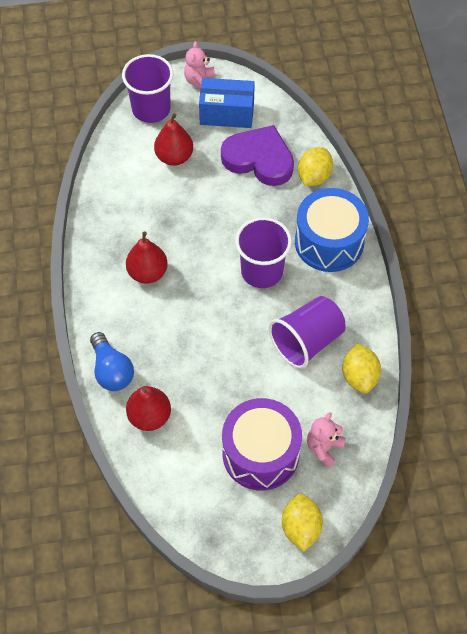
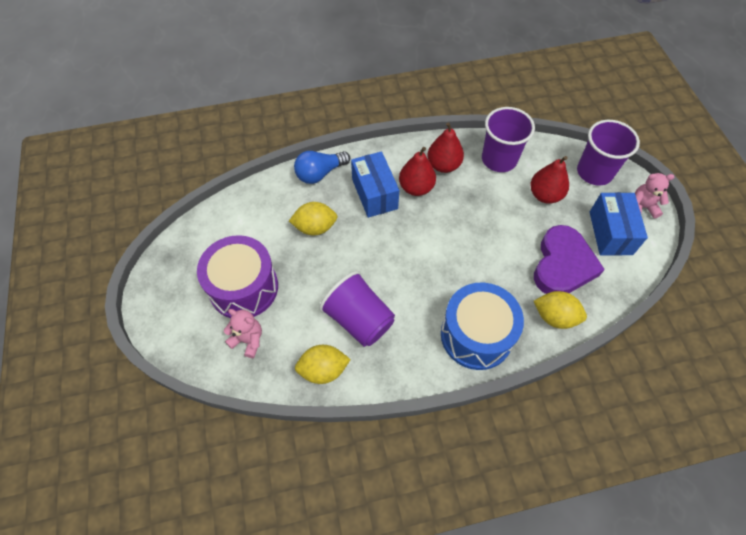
camera: 85 degrees right, 0 degrees up
red pear [126,386,171,431] -> red pear moved to [427,122,464,173]
purple cup [235,217,292,288] -> purple cup moved to [482,107,535,172]
yellow lemon [282,494,323,552] -> yellow lemon moved to [289,202,338,235]
none -> blue box [351,151,399,218]

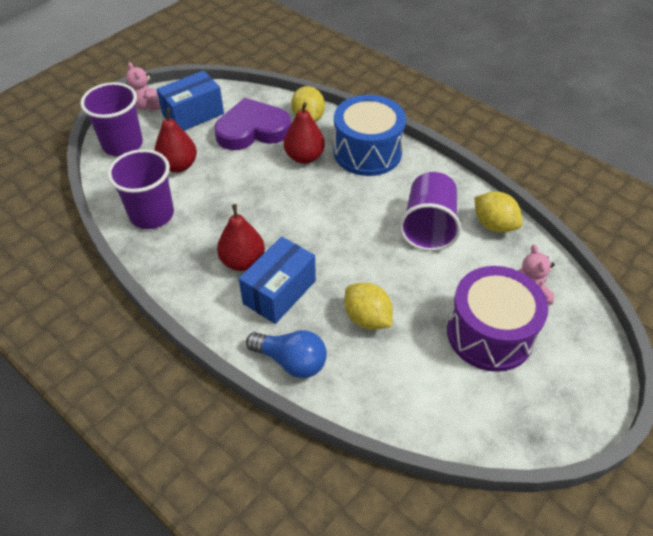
camera: 125 degrees left, 10 degrees down
red pear [427,122,464,173] -> red pear moved to [284,102,325,164]

